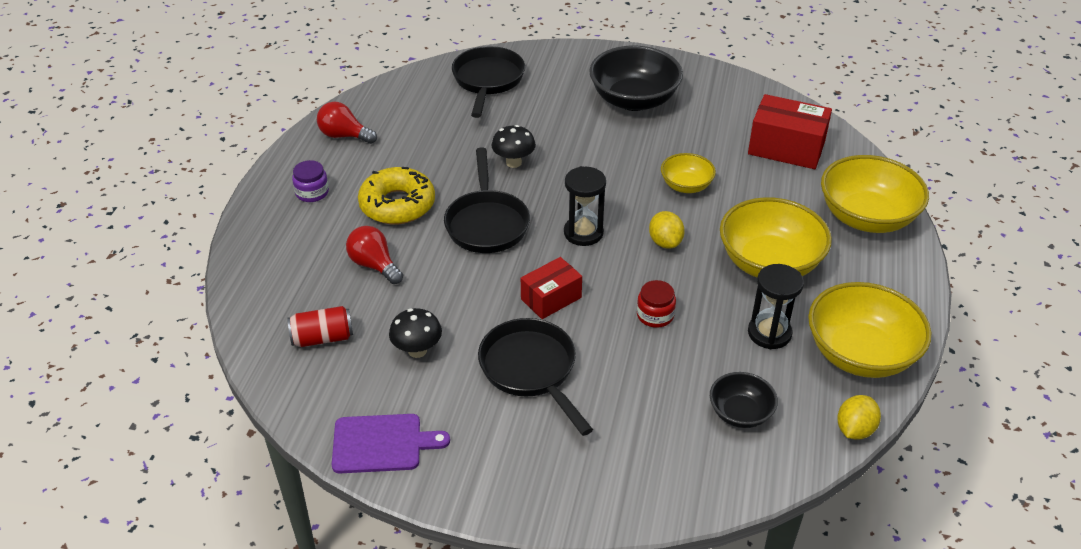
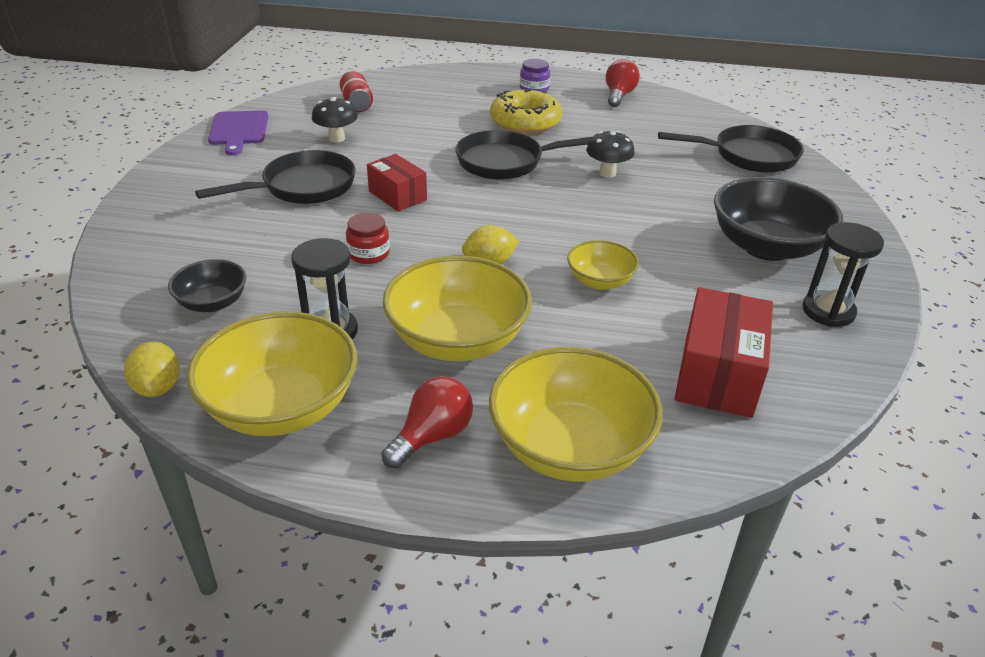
camera: 85 degrees right, 5 degrees down
red light bulb [346,226,403,284] -> red light bulb moved to [381,376,473,468]
black hourglass [564,166,606,246] -> black hourglass moved to [802,222,884,327]
yellow lemon [837,395,881,440] -> yellow lemon turned 45 degrees clockwise [124,342,180,397]

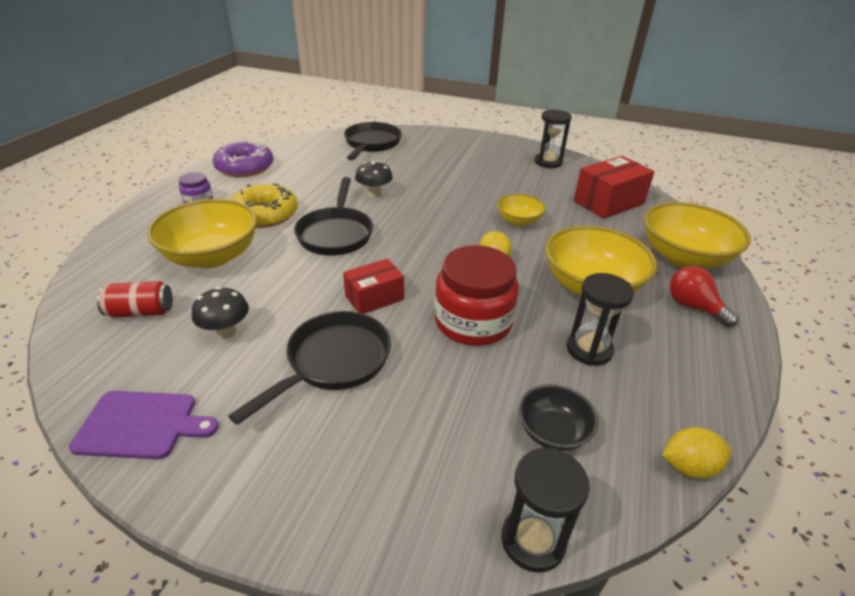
camera: 80 degrees left, 0 degrees up
yellow bowl [187,311,357,436] -> yellow bowl moved to [147,199,257,268]
black pan [195,150,356,204] -> black pan turned 60 degrees clockwise [228,311,391,425]
red jar [346,213,390,264] -> red jar [434,245,519,346], size x2.06
red light bulb [606,59,640,107] -> purple donut [213,140,273,177]
red box [675,287,773,418] -> red box turned 60 degrees counterclockwise [574,156,655,219]
black bowl [714,177,843,261] -> none
none -> black hourglass [502,448,590,573]

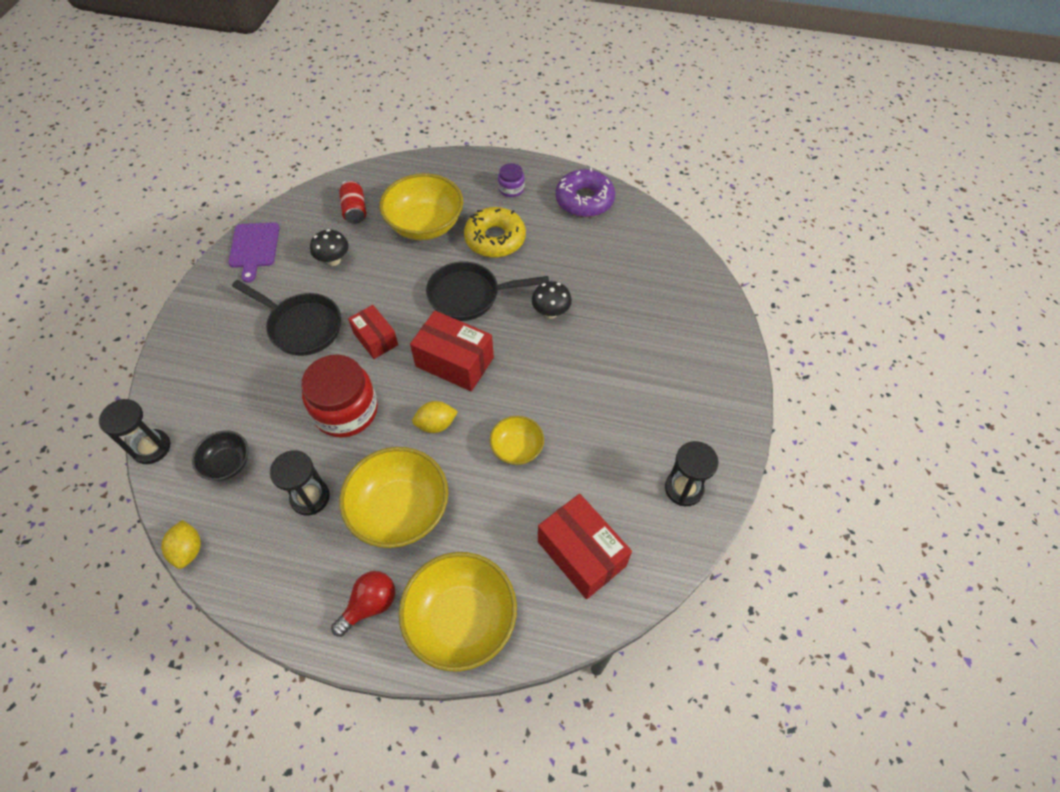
camera: 85 degrees right, 20 degrees up
black pan [344,122,402,160] -> none
none -> red box [410,311,494,391]

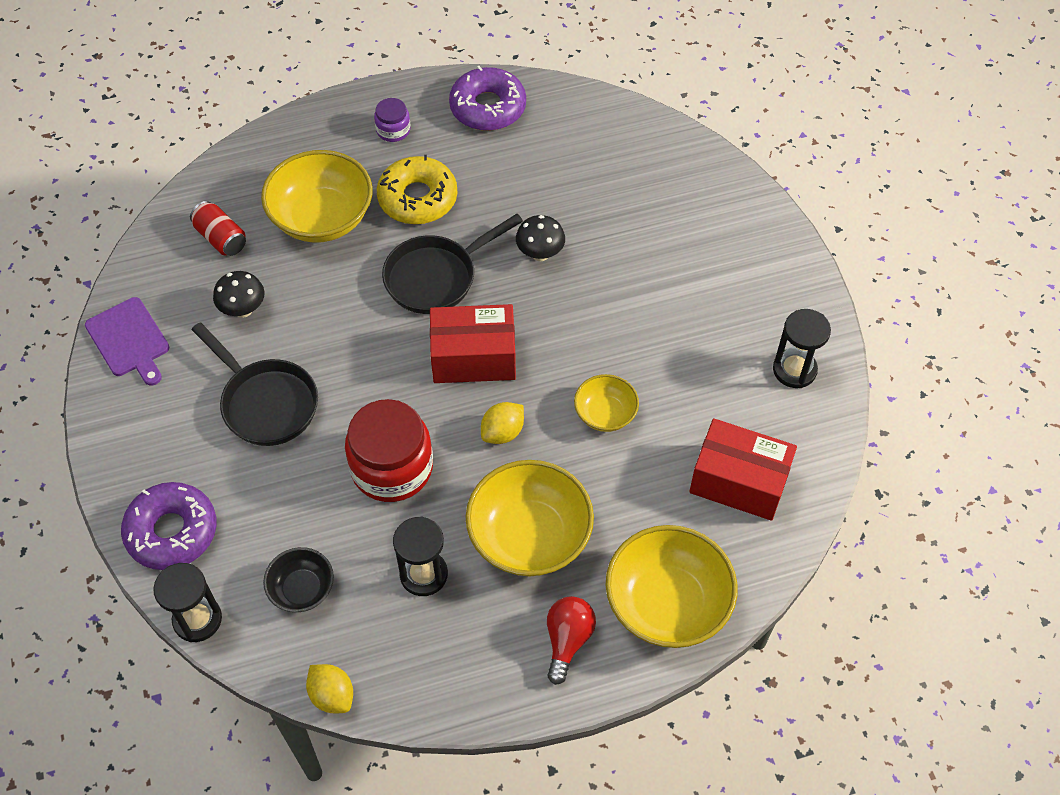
camera: 30 degrees left, 0 degrees up
black pan [232,280,341,356] -> black pan turned 45 degrees clockwise [192,322,318,446]
red box [348,305,398,359] -> none
none -> purple donut [121,482,216,570]

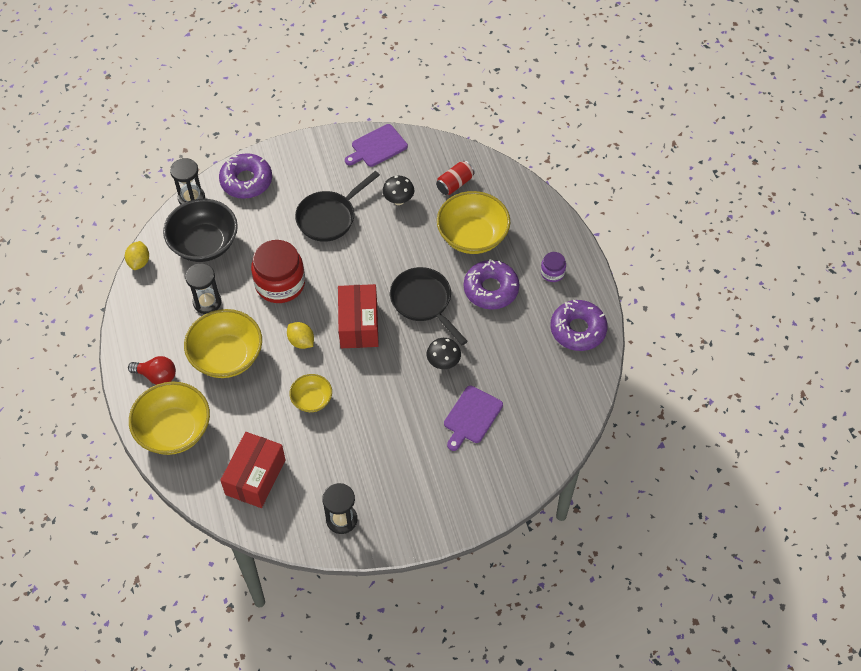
camera: 90 degrees right, 0 degrees up
black bowl [263,547,334,612] -> black bowl [163,199,238,262], size x1.85
yellow lemon [306,664,353,713] -> yellow lemon turned 45 degrees counterclockwise [125,241,149,270]
yellow donut [377,155,457,224] -> purple donut [464,259,520,310]
none -> purple cutting board [444,386,503,451]

